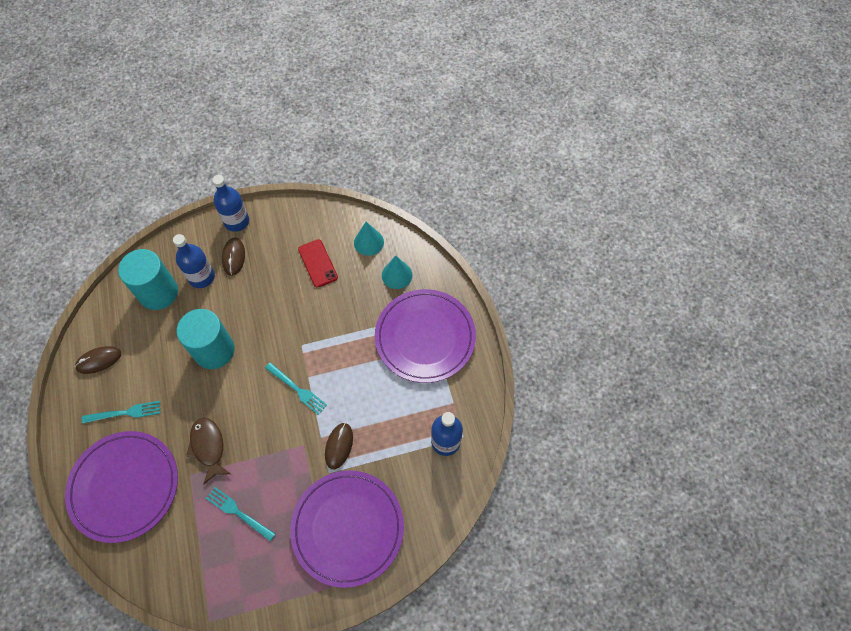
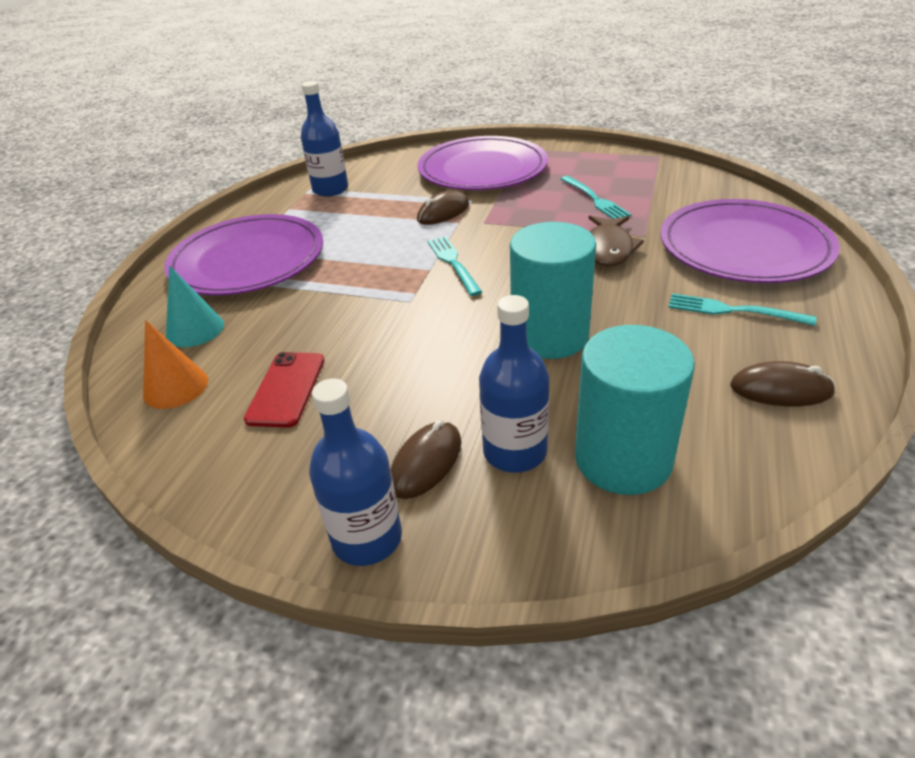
camera: 145 degrees left, 25 degrees down
turquoise cone [354,222,384,256] -> orange cone [143,320,208,409]

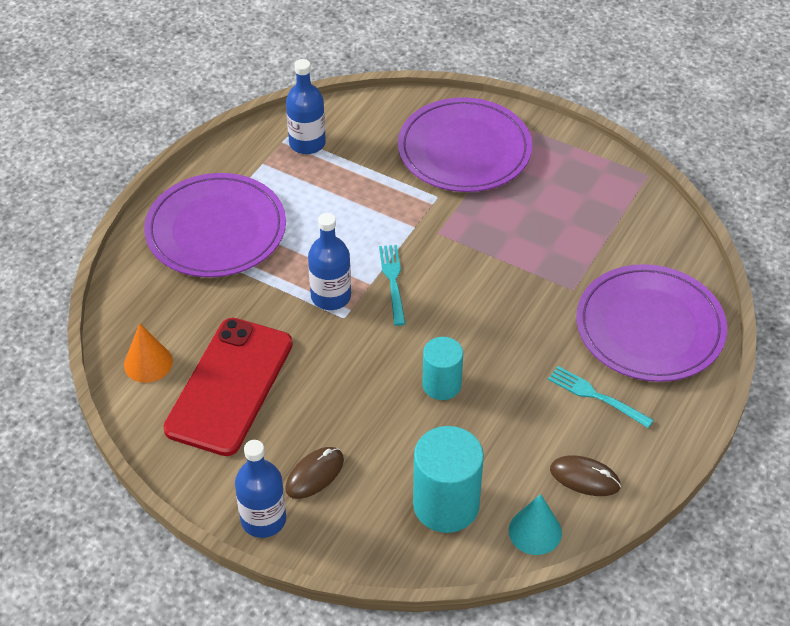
camera: 10 degrees right, 10 degrees up
turquoise cone [166,266,224,347] -> turquoise cone moved to [509,494,562,555]
red phone [244,352,324,428] -> red phone [163,318,293,456], size x1.93
brown mouse [417,190,469,225] -> none
blue bottle [479,295,550,473] -> blue bottle moved to [308,213,351,310]
turquoise cylinder [510,222,596,359] -> turquoise cylinder [422,337,463,400], size x0.63
turquoise fork [561,176,631,219] -> none
brown fish [588,216,644,267] -> none

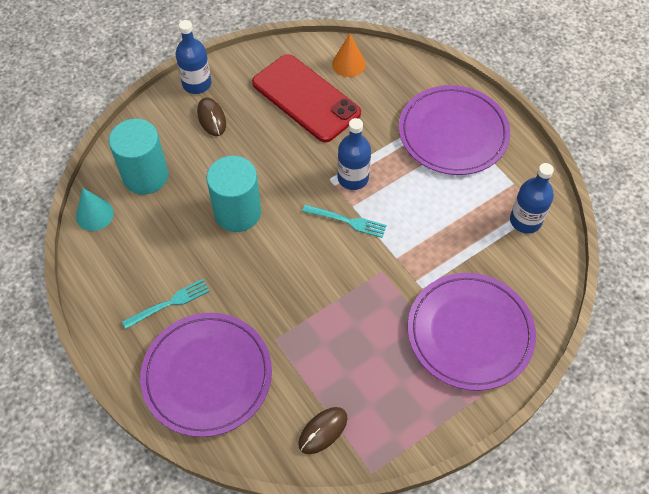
camera: 115 degrees right, 10 degrees up
turquoise cylinder [422,337,463,400] -> turquoise cylinder [206,156,261,232], size x1.59
brown mouse [550,455,621,496] -> brown mouse moved to [298,407,347,454]

